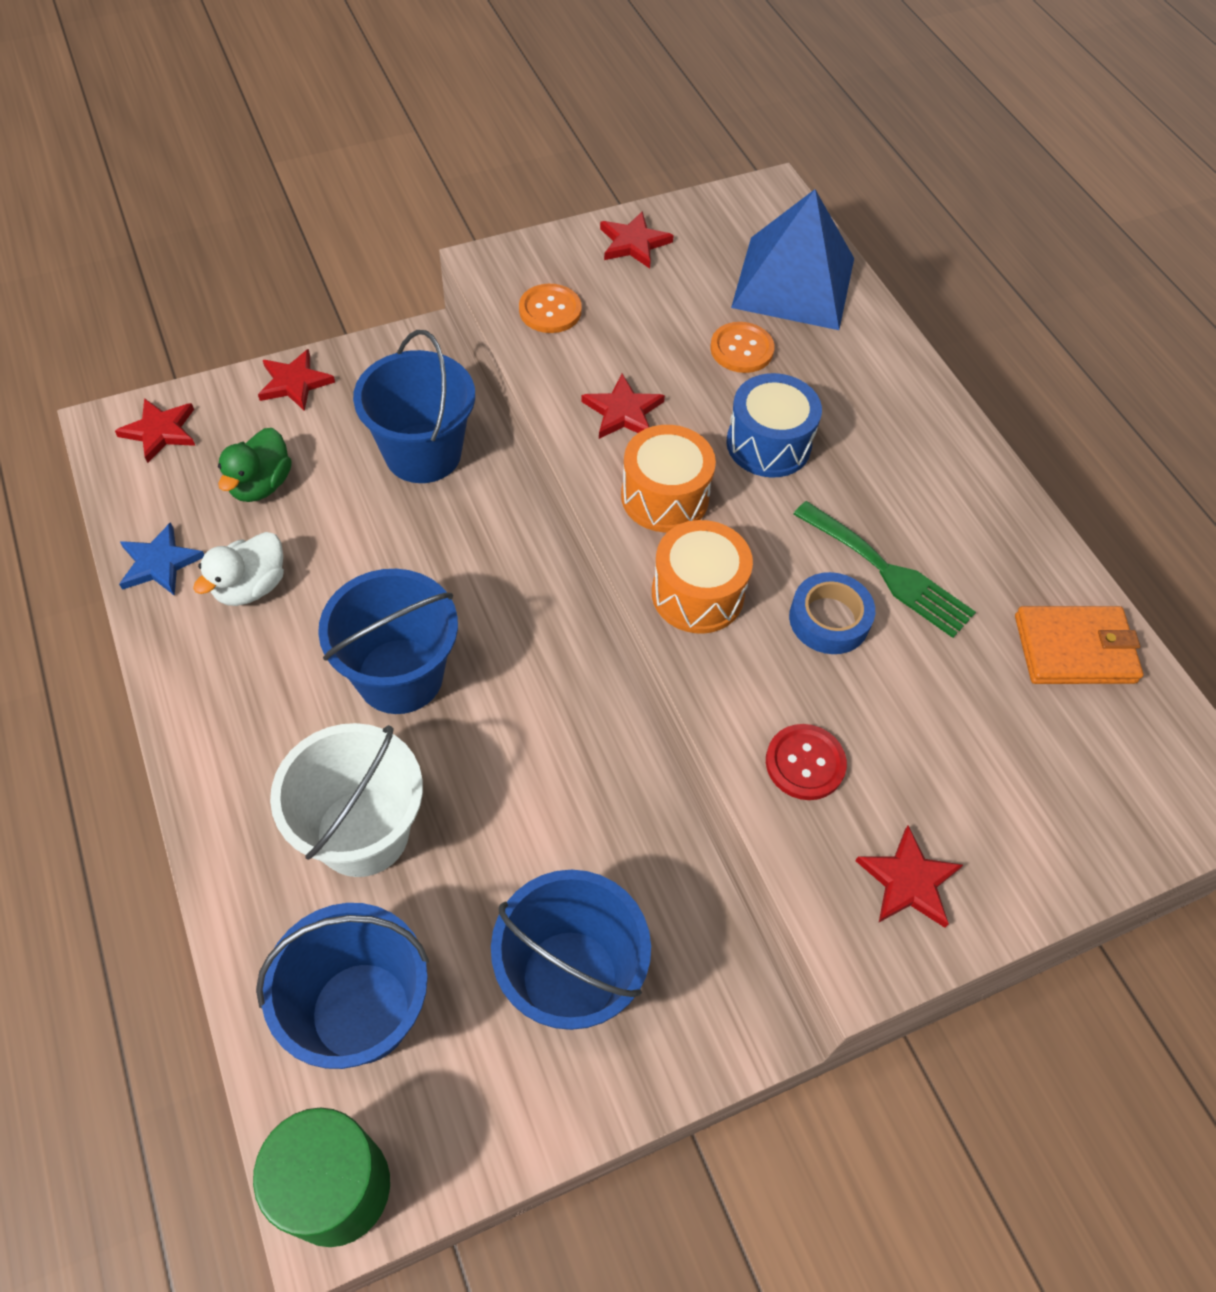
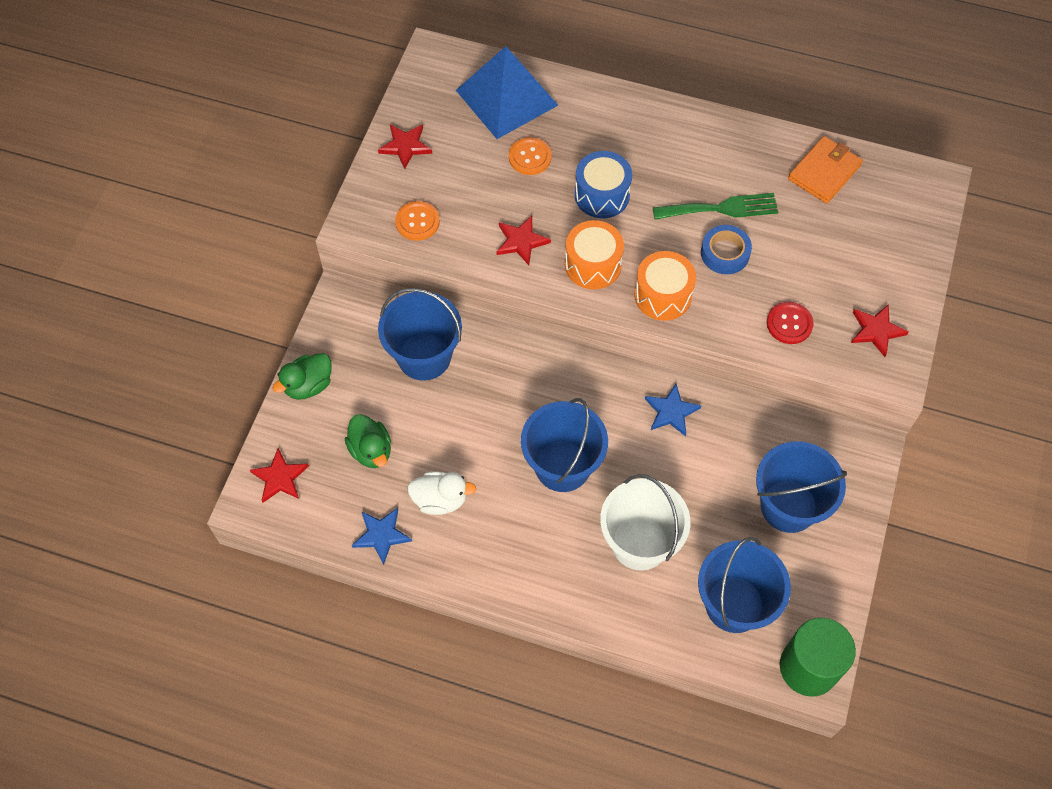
camera: 45 degrees left, 5 degrees up
white duck [193,532,284,606] -> white duck turned 75 degrees counterclockwise [407,471,476,515]
red star [258,349,335,411] -> green duck [273,353,332,400]
none -> blue star [645,384,701,436]

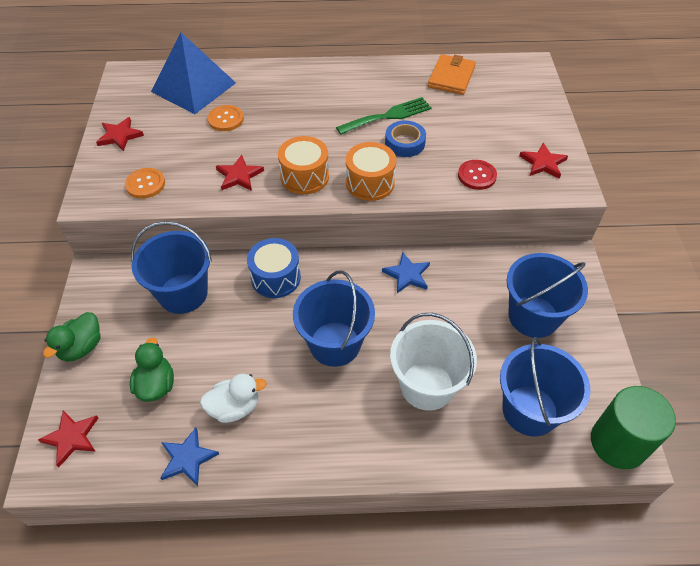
camera: 20 degrees left, 10 degrees down
green duck [345,414,391,468] -> green duck turned 135 degrees counterclockwise [130,337,174,402]
blue drum [575,151,632,218] -> blue drum moved to [247,238,301,298]

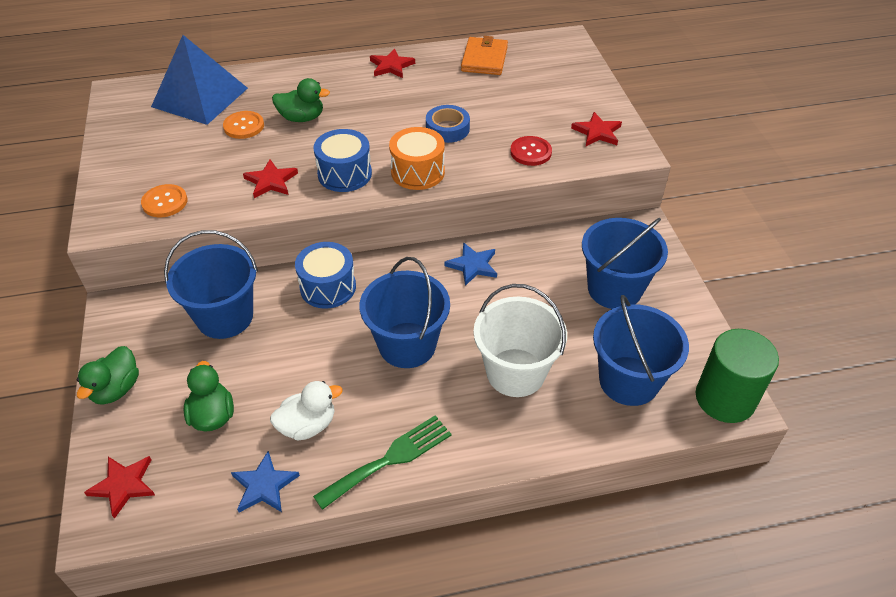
camera: 10 degrees left, 5 degrees down
red star [96,117,144,152] -> red star moved to [370,48,415,78]
orange drum [278,136,329,194] -> blue drum [313,129,372,192]
green fork [336,97,432,134] -> green fork moved to [313,415,452,510]
none -> green duck [272,78,330,122]

